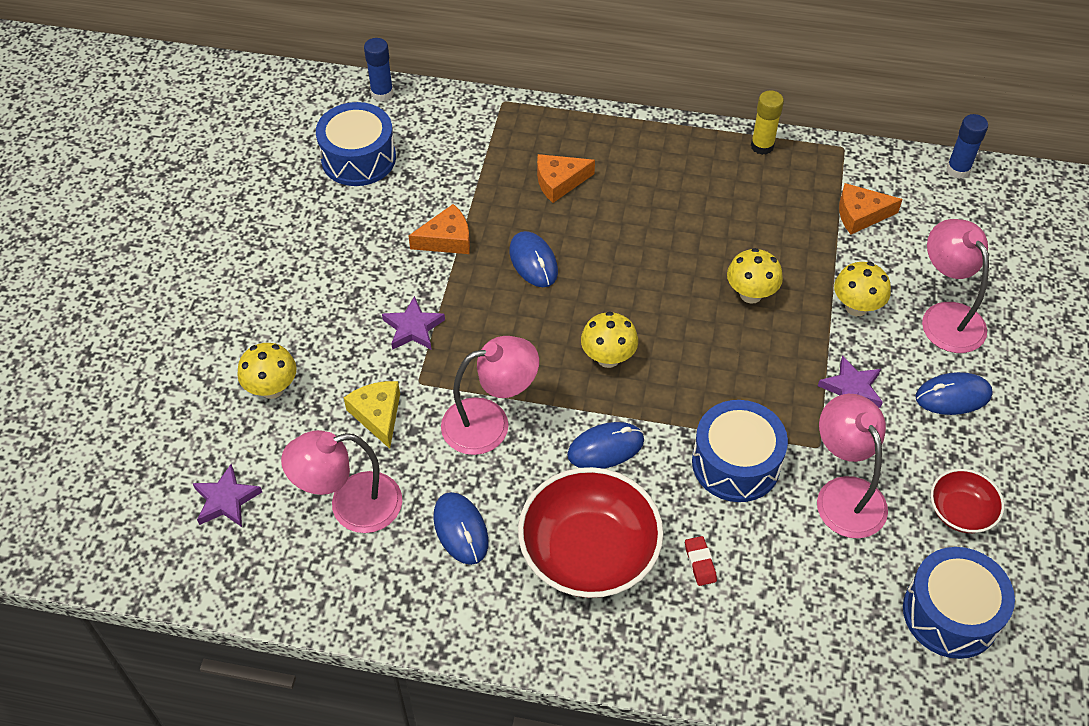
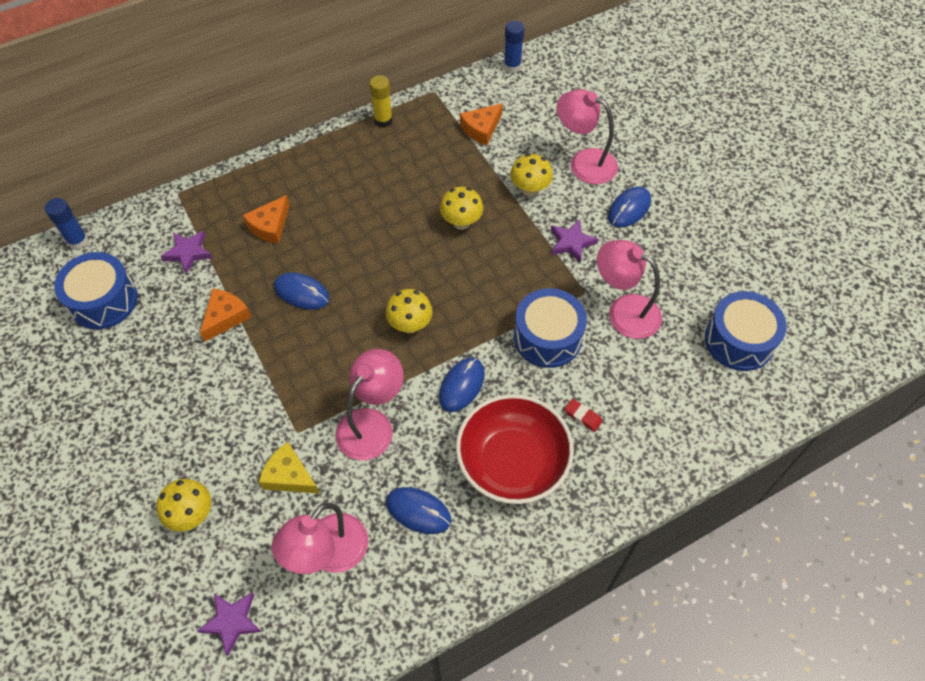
camera: 40 degrees left, 5 degrees up
purple star [382,296,445,350] -> purple star moved to [161,231,213,274]
red bowl [930,469,1004,533] -> none

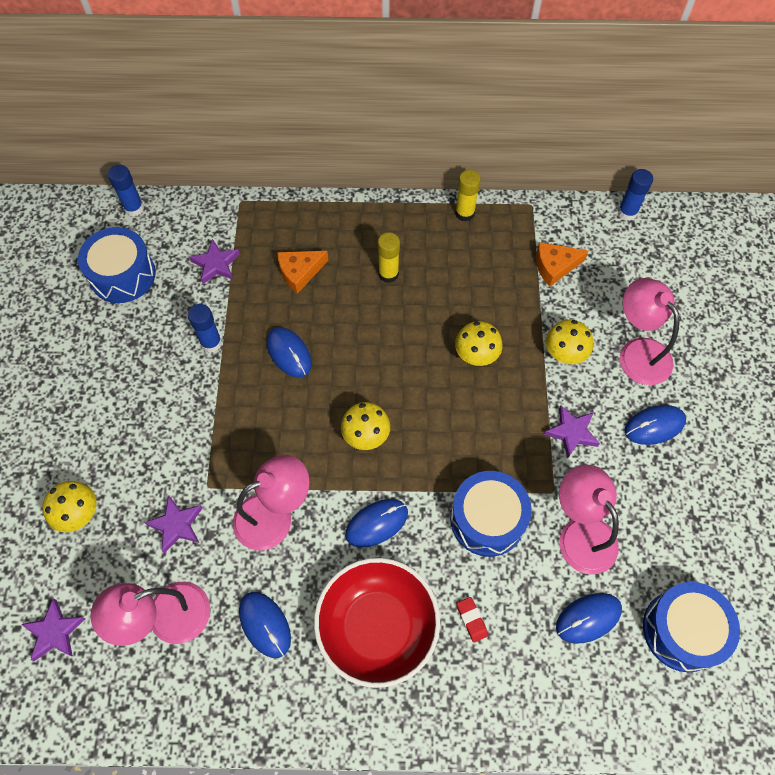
camera: 30 degrees right, 5 degrees up
orange cheese [200,289,251,342] -> blue glue stick [188,304,222,353]
yellow cheese [259,442,319,493] -> purple star [144,495,203,553]
none -> yellow glue stick [378,232,400,283]
none -> blue mouse [556,593,622,644]

